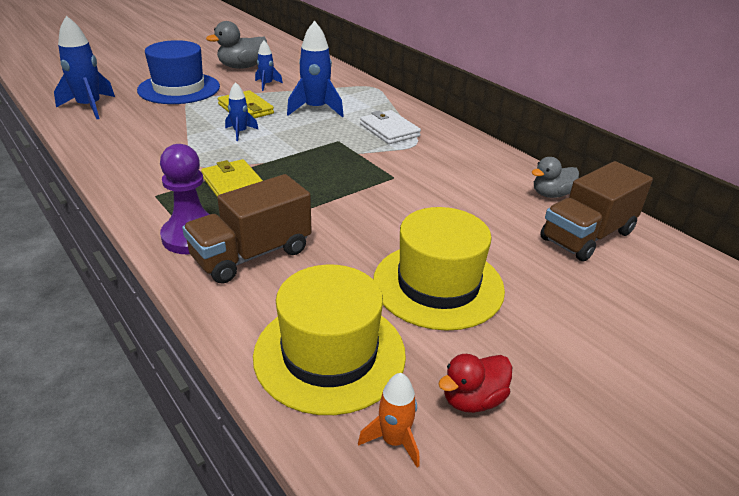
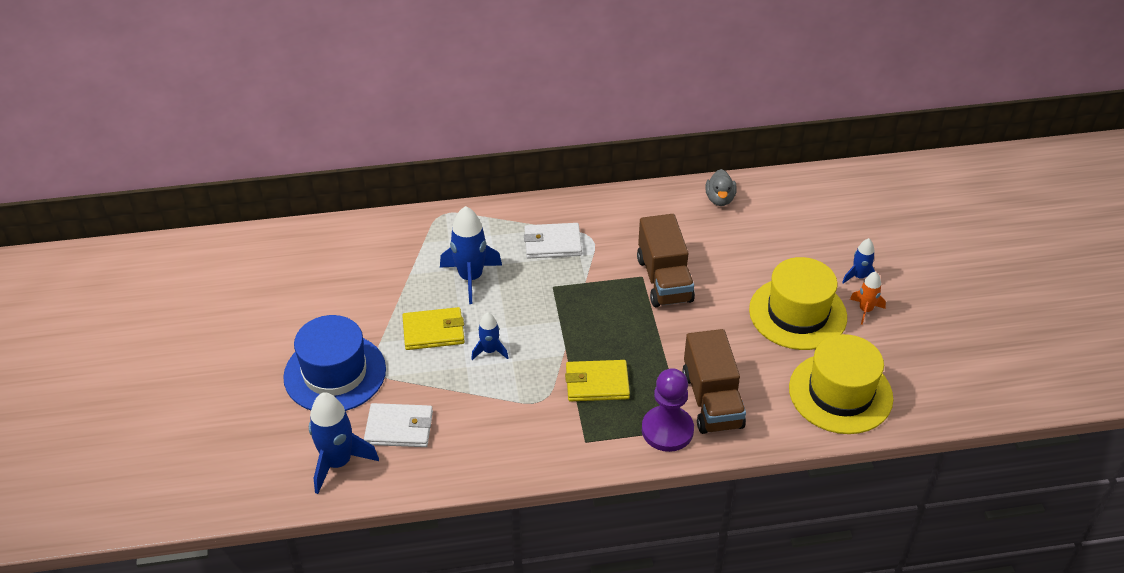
camera: 60 degrees left, 10 degrees up
grey duck [206,21,267,69] -> none
blue rocket [255,41,283,91] -> blue rocket moved to [842,238,875,284]
orange rocket [358,373,419,468] -> orange rocket moved to [850,272,886,325]
red duck [438,354,512,413] -> none
brown truck [540,161,653,262] -> brown truck moved to [637,214,695,307]
none -> white wallet [364,403,433,447]

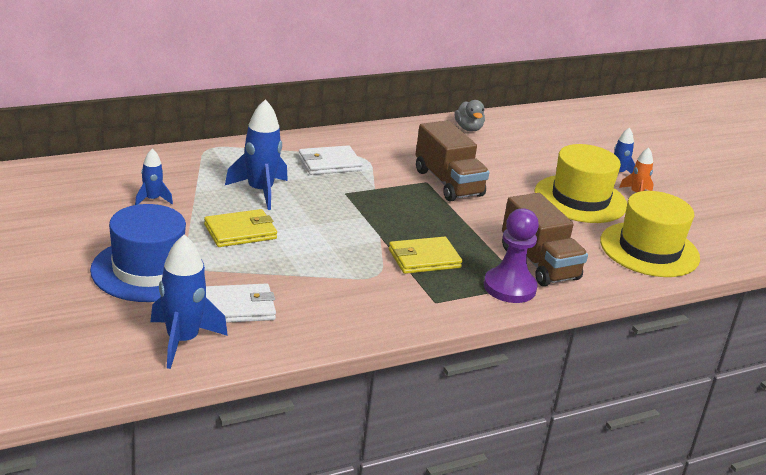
camera: 20 degrees left, 15 degrees down
blue rocket [471,312,508,360] -> blue rocket moved to [135,148,173,205]

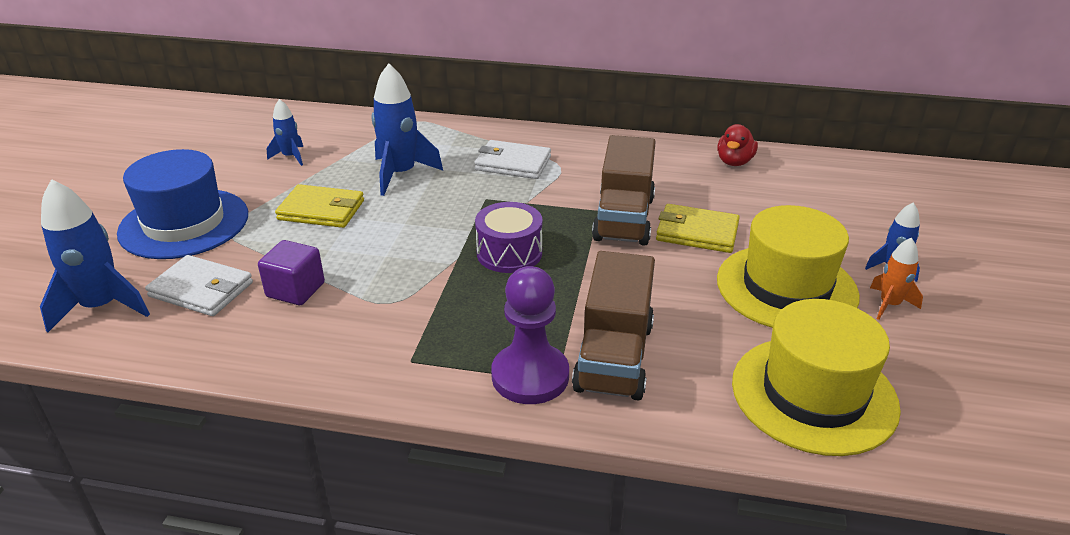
camera: 40 degrees right, 5 degrees up
yellow wallet [389,237,462,274] -> yellow wallet moved to [656,204,740,253]
grey duck [455,100,485,132] -> red duck [717,124,758,166]
none -> purple cube [258,240,325,305]
none -> purple drum [475,202,543,273]

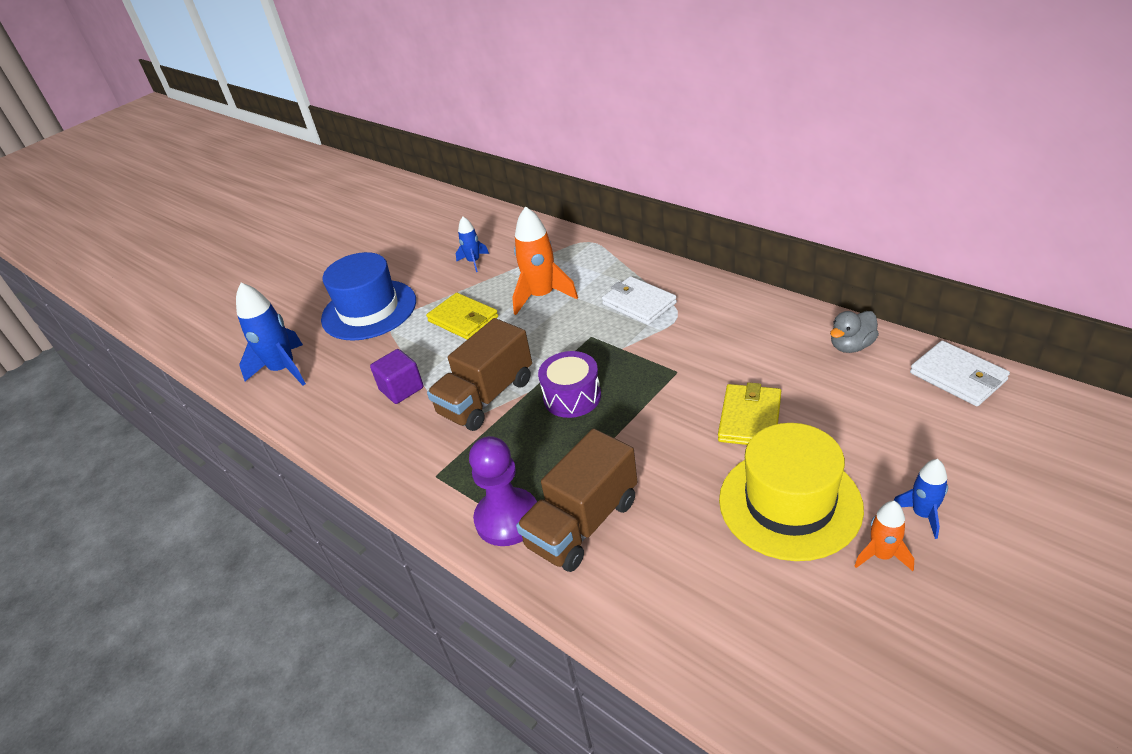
camera: 35 degrees right, 5 degrees up
white wallet [145,255,253,316] -> white wallet moved to [910,341,1010,406]
blue rocket [372,63,443,196] -> orange rocket [512,206,578,315]
brown truck [592,135,656,246] -> brown truck moved to [427,318,532,431]
yellow wallet [656,204,740,253] -> yellow wallet turned 60 degrees clockwise [718,382,781,445]
red duck [717,124,758,166] -> grey duck [830,311,879,353]
yellow hat [732,299,901,456] -> none

